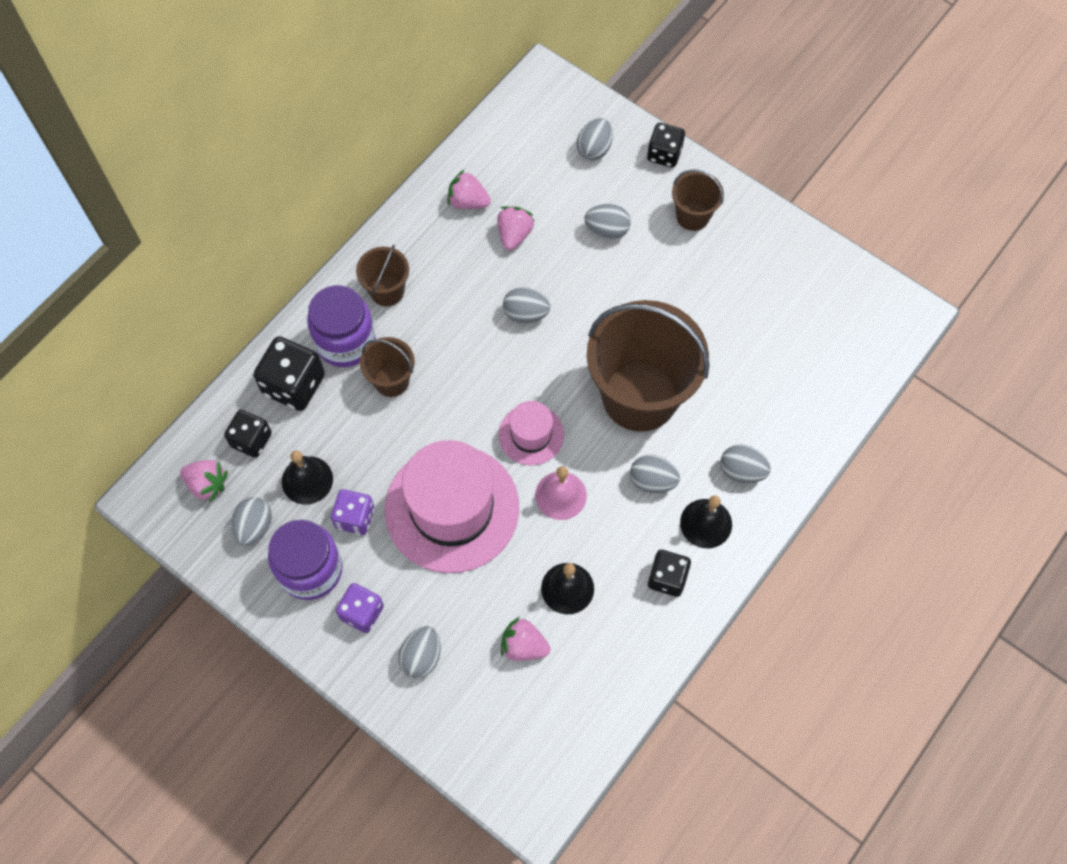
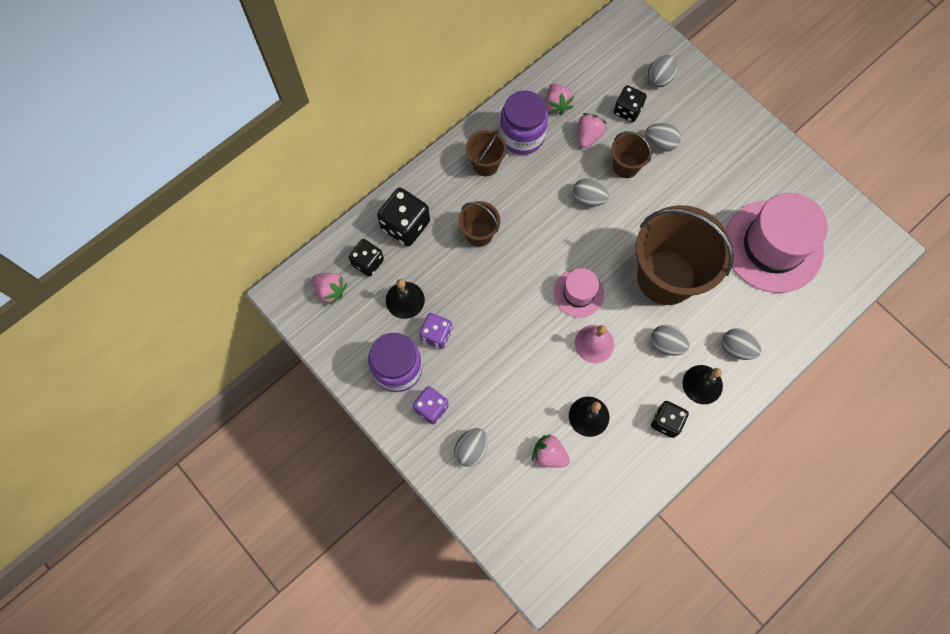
camera: 10 degrees right, 5 degrees up
grey egg [231,497,272,546] -> none
purple jar [307,285,376,367] -> purple jar moved to [500,90,548,155]
pink hat [385,440,519,573] -> pink hat moved to [726,193,828,293]
pink strawberry [447,170,491,209] -> pink strawberry turned 135 degrees counterclockwise [545,83,574,115]
black dice [647,123,685,167] -> black dice moved to [614,85,646,122]
brown bucket [672,169,724,231] -> brown bucket moved to [611,131,652,178]

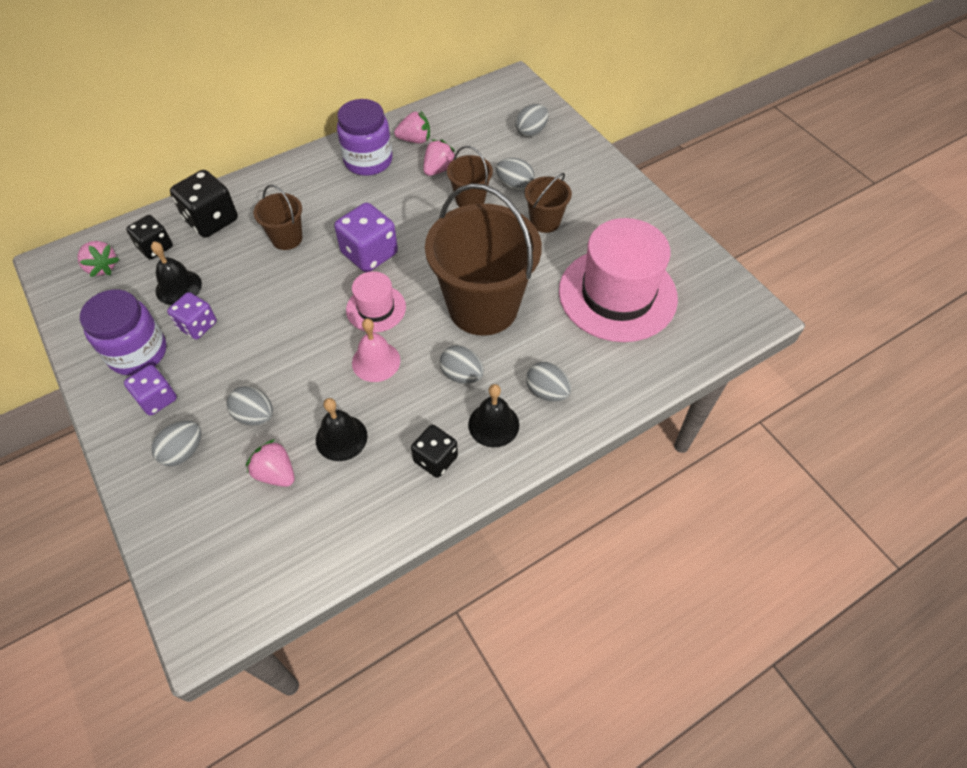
camera: 10 degrees right, 15 degrees down
brown bucket [466,130,507,176] -> brown bucket moved to [525,173,572,233]
pink strawberry [545,83,574,115] -> pink strawberry turned 90 degrees counterclockwise [394,110,430,144]
grey egg [573,178,609,207] -> grey egg moved to [227,386,273,426]
black dice [614,85,646,122] -> none
none -> purple dice [334,202,398,272]

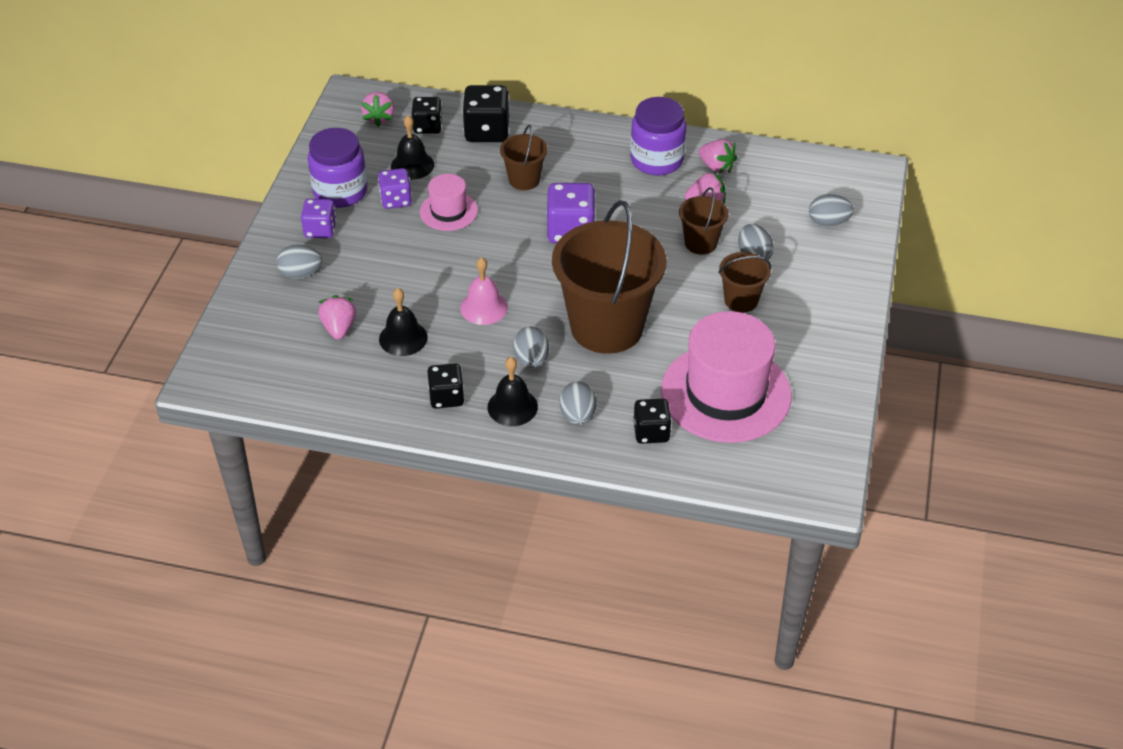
camera: 45 degrees right, 10 degrees down
grey egg [227,386,273,426] -> none
pink hat [346,271,406,333] -> pink hat moved to [420,174,478,231]
none -> black dice [634,399,671,444]

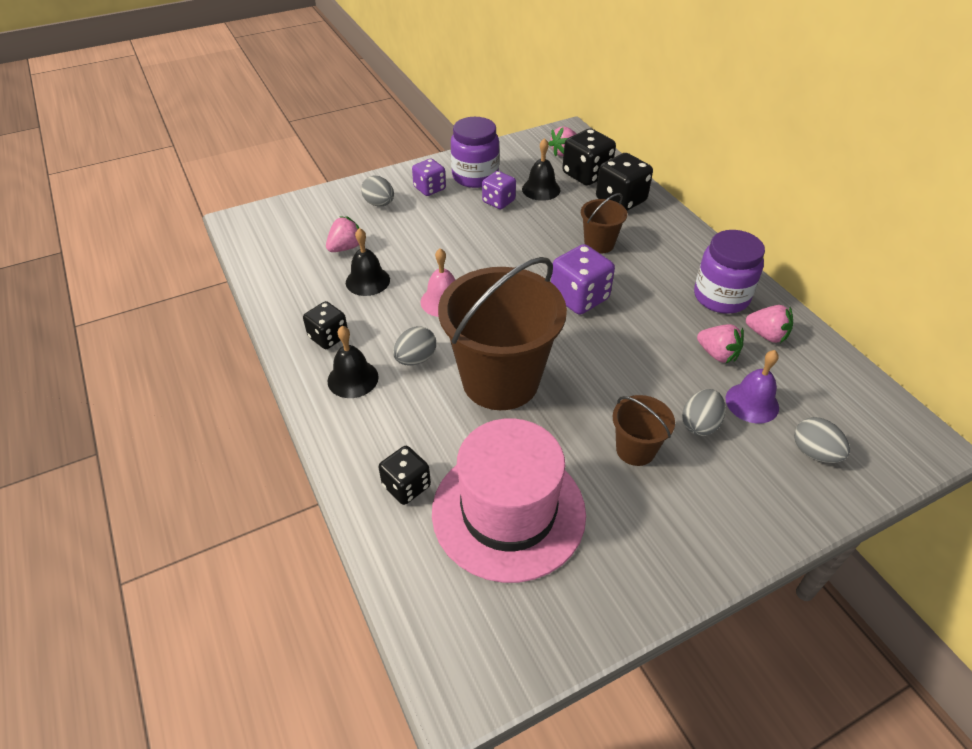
camera: 50 degrees right, 0 degrees up
black dice [412,97,443,134] -> black dice [562,128,616,186], size x1.54
pink hat [420,174,478,231] -> none
grey egg [560,382,597,425] -> none
brown bucket [679,187,729,255] -> none
pink strawberry [698,139,737,173] -> pink strawberry turned 60 degrees counterclockwise [746,305,793,343]
none -> purple bell [725,350,779,424]

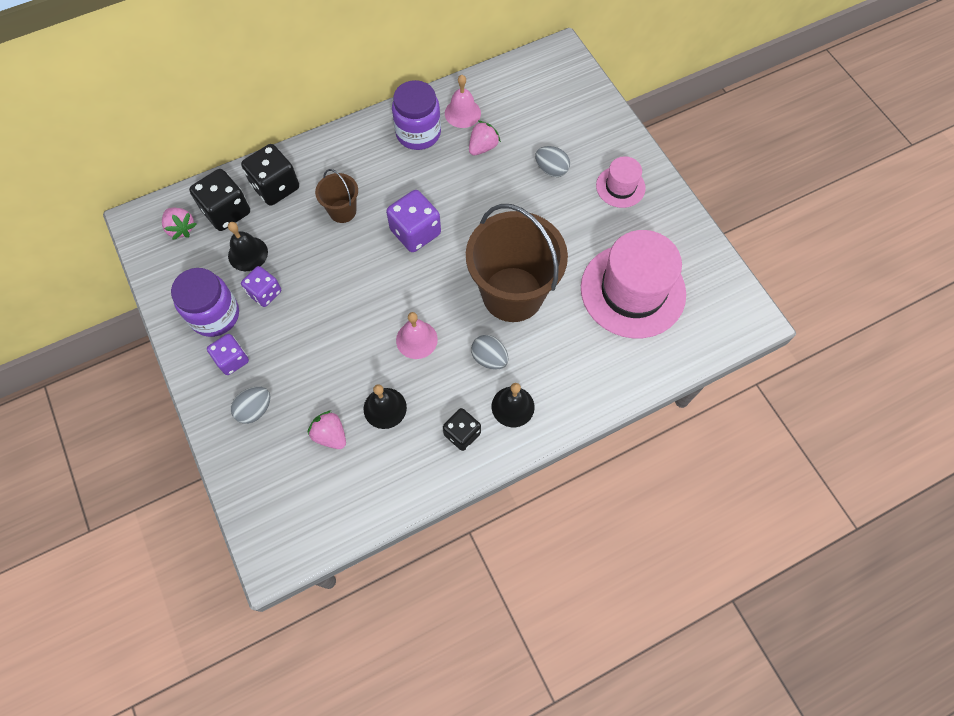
camera: 90 degrees left, 20 degrees up
black dice [379,446,431,505] -> none
brown bucket [613,395,675,466] -> none
purple bell [725,350,779,424] -> none
pink strawberry [746,305,793,343] -> pink bell [445,75,481,128]
grey egg [794,417,850,463] -> none
none -> pink hat [596,156,646,208]

